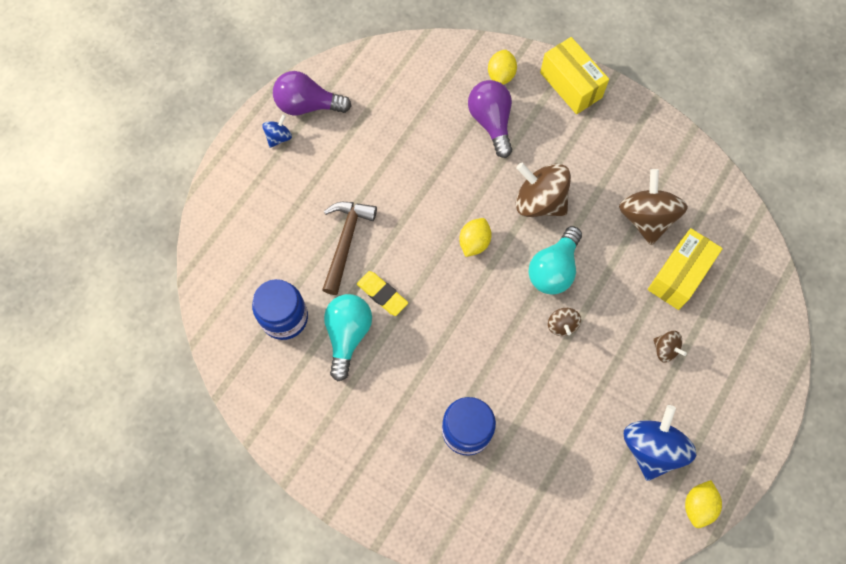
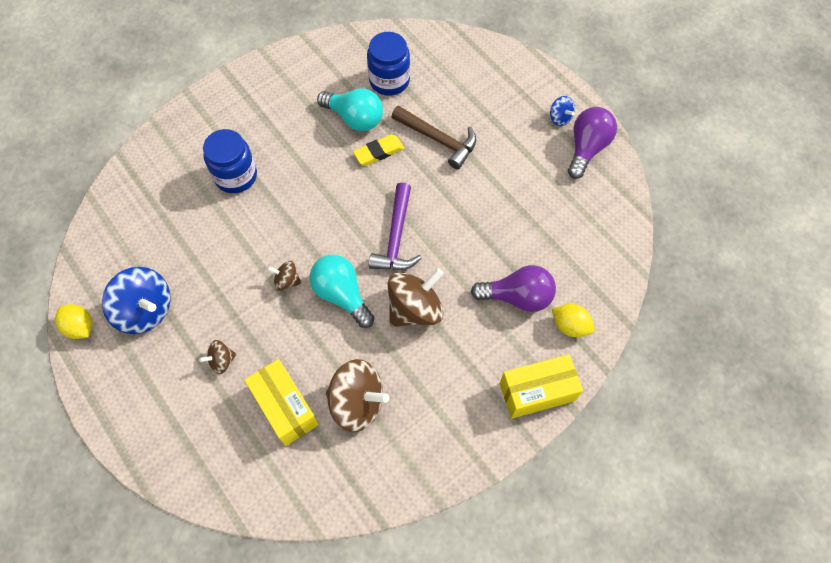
camera: 110 degrees right, 5 degrees down
yellow lemon [459,218,492,257] -> purple hammer [369,182,422,270]

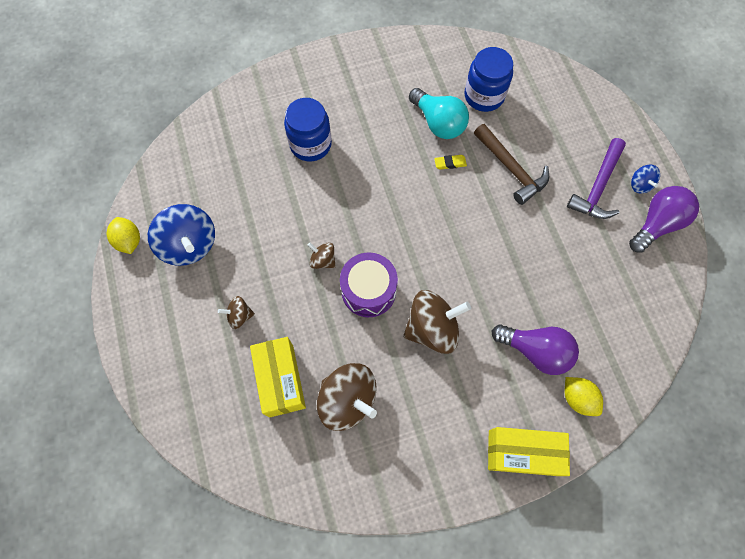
camera: 20 degrees right, 5 degrees up
turquoise light bulb [309,255,375,328] -> purple drum [340,252,398,317]
yellow eraser [353,134,404,166] -> yellow eraser [434,155,467,170], size x0.65
purple hammer [369,182,422,270] -> purple hammer moved to [567,138,626,219]

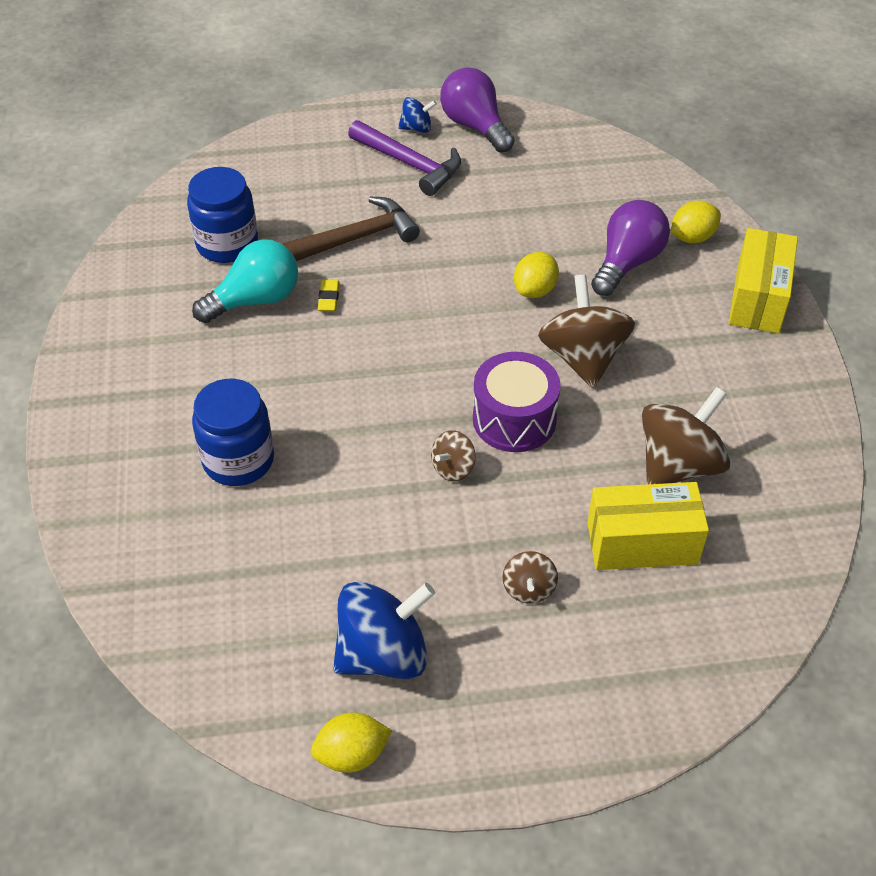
camera: 80 degrees left, 20 degrees down
none -> yellow lemon [514,252,559,298]

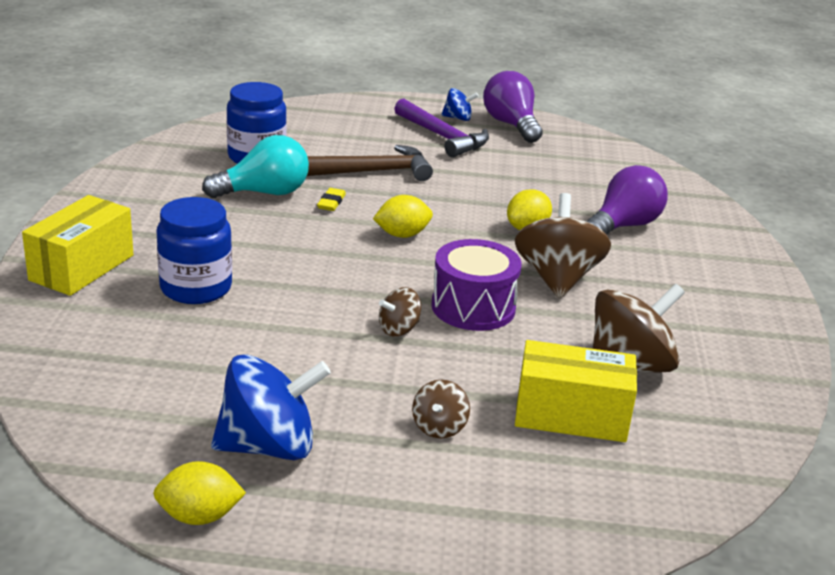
camera: 10 degrees right, 20 degrees down
yellow lemon [670,201,721,243] -> yellow lemon moved to [373,195,433,238]
yellow box [729,228,798,333] -> yellow box moved to [22,195,134,296]

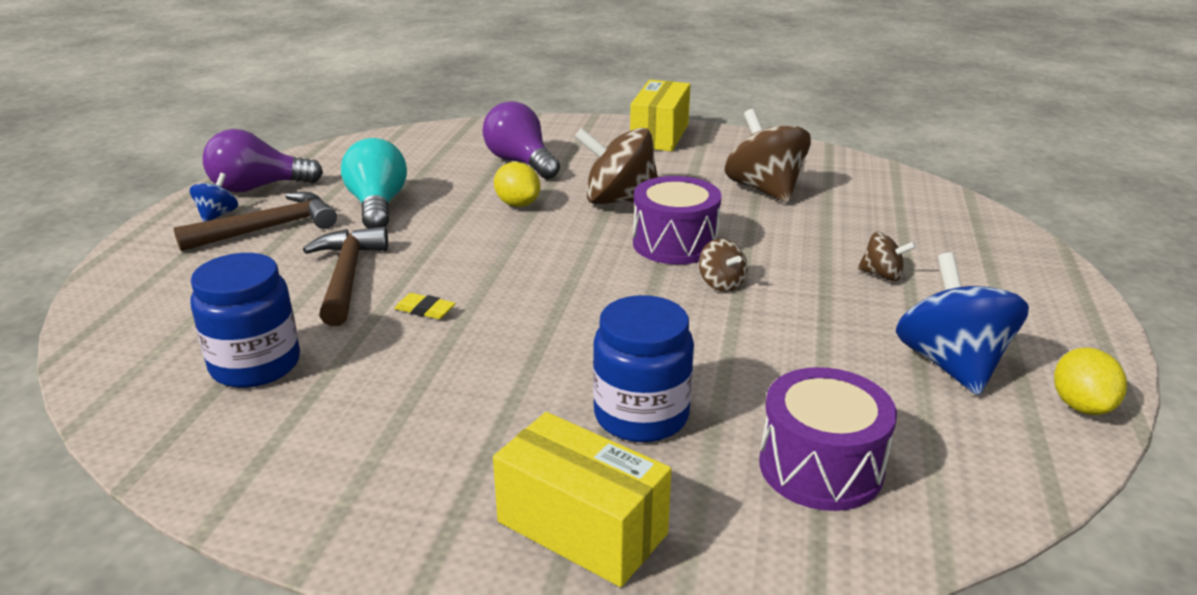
camera: 80 degrees left, 0 degrees up
turquoise light bulb [202,135,309,198] -> turquoise light bulb moved to [341,138,407,228]
yellow lemon [373,195,433,238] -> none
purple hammer [394,99,489,157] -> brown hammer [174,192,337,251]
yellow box [515,340,637,442] -> yellow box moved to [630,80,691,151]
none -> purple drum [759,367,897,511]

